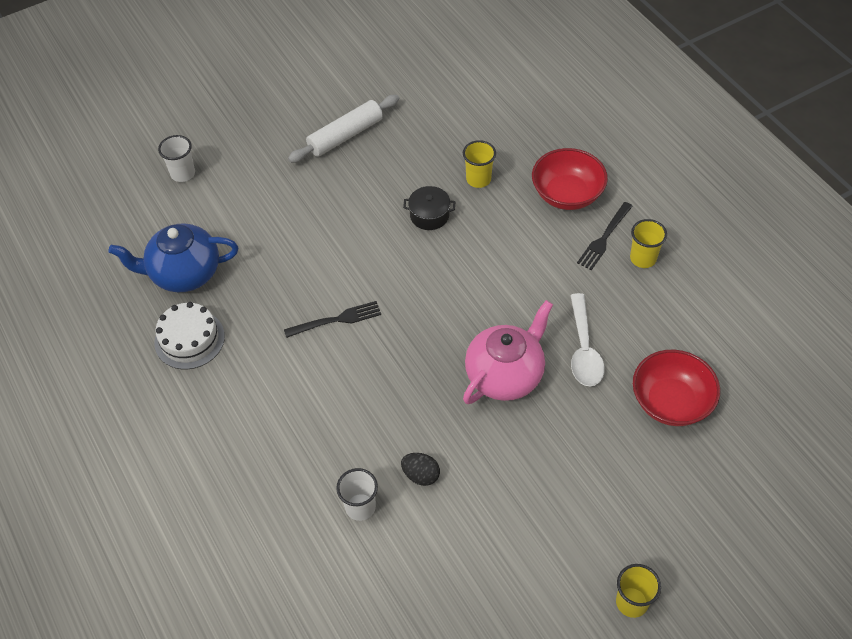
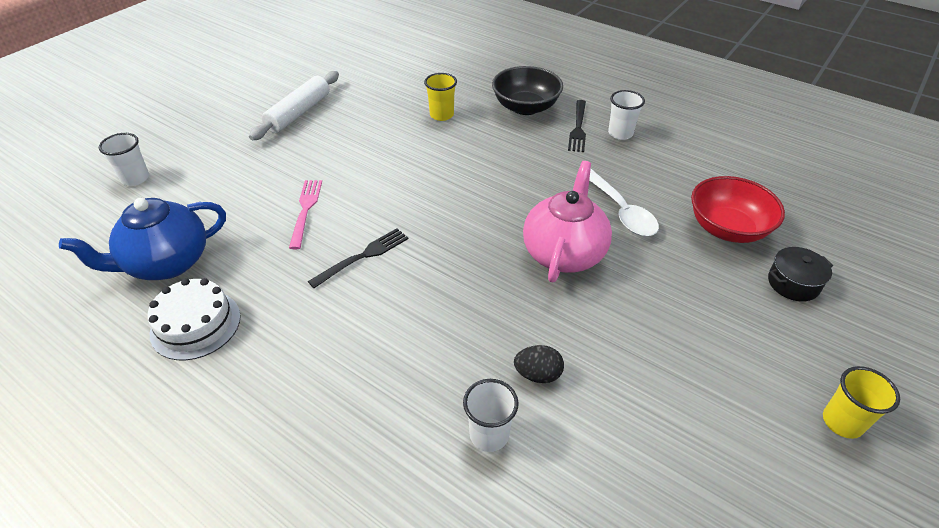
camera: 25 degrees left, 10 degrees down
black pot [403,186,456,230] -> black pot moved to [768,247,833,302]
red bowl [532,148,608,210] -> black bowl [492,66,563,115]
yellow cup [630,219,667,268] -> white cup [608,90,645,140]
none -> pink fork [289,180,322,249]

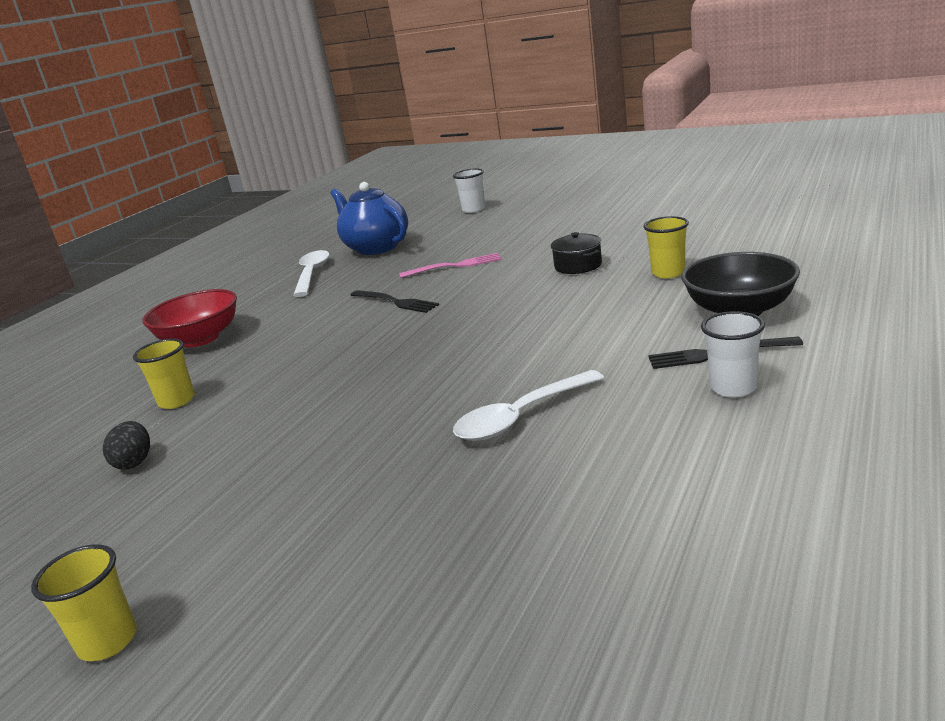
camera: 85 degrees right, 20 degrees down
white cake [148,278,241,360] -> white spoon [293,250,330,297]
white rolling pin [249,71,339,140] -> none
white cup [463,379,519,452] -> yellow cup [133,338,195,409]
black egg [514,345,564,383] -> black egg moved to [103,421,150,470]
pink teapot [523,161,612,282] -> none
red bowl [691,176,785,243] -> red bowl moved to [142,289,237,347]
black pot [768,247,833,302] -> black pot moved to [551,232,602,274]

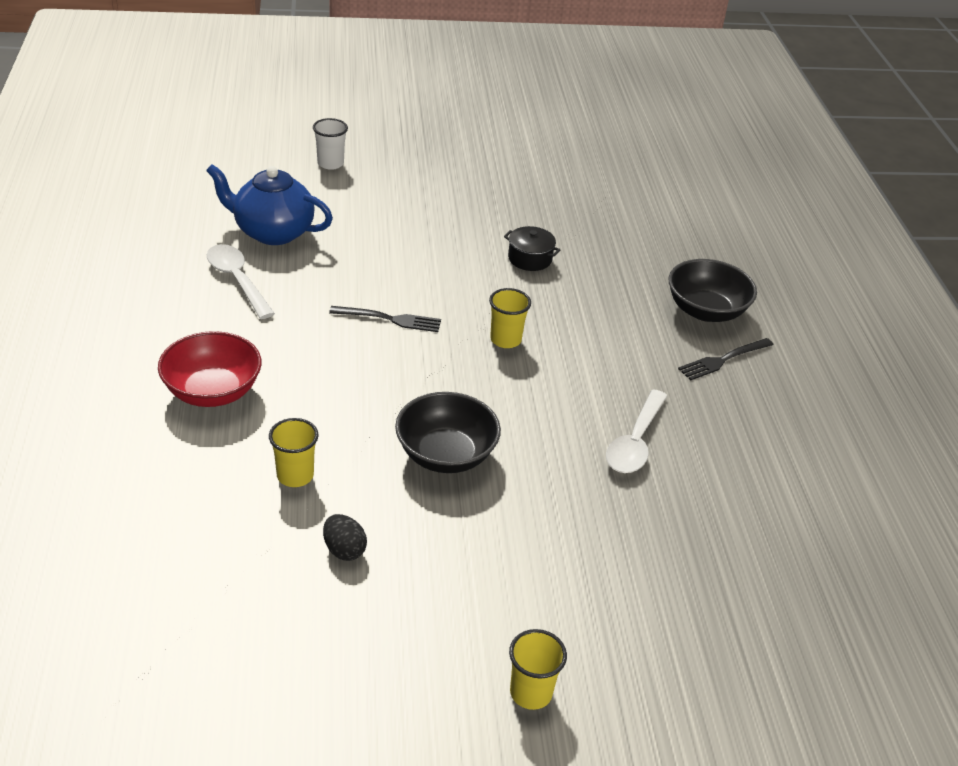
camera: 40 degrees left, 15 degrees up
pink fork [399,253,501,278] -> none
yellow cup [643,216,689,278] -> yellow cup moved to [489,288,531,348]
white cup [701,311,765,397] -> none
none -> black bowl [395,392,501,473]

